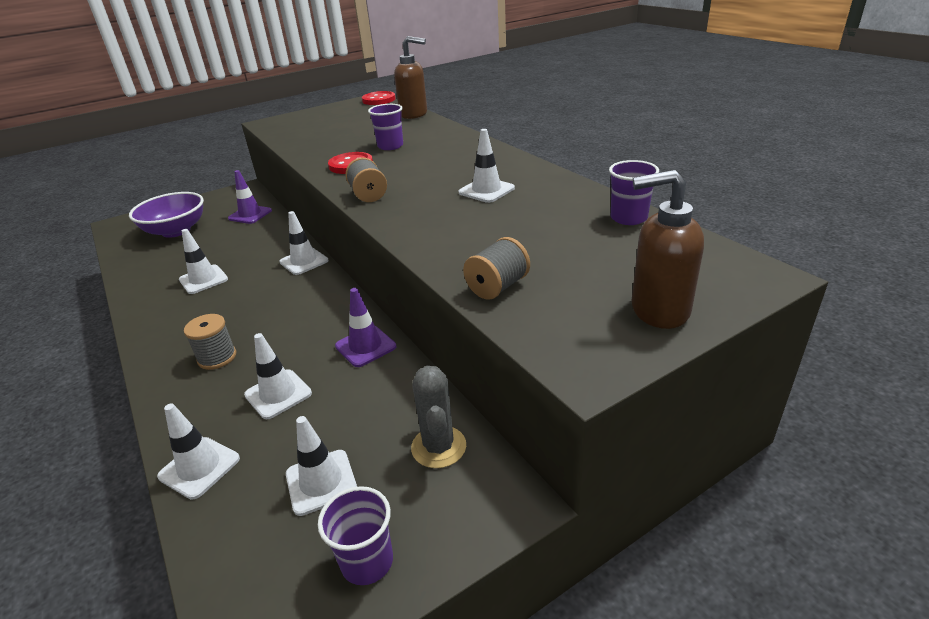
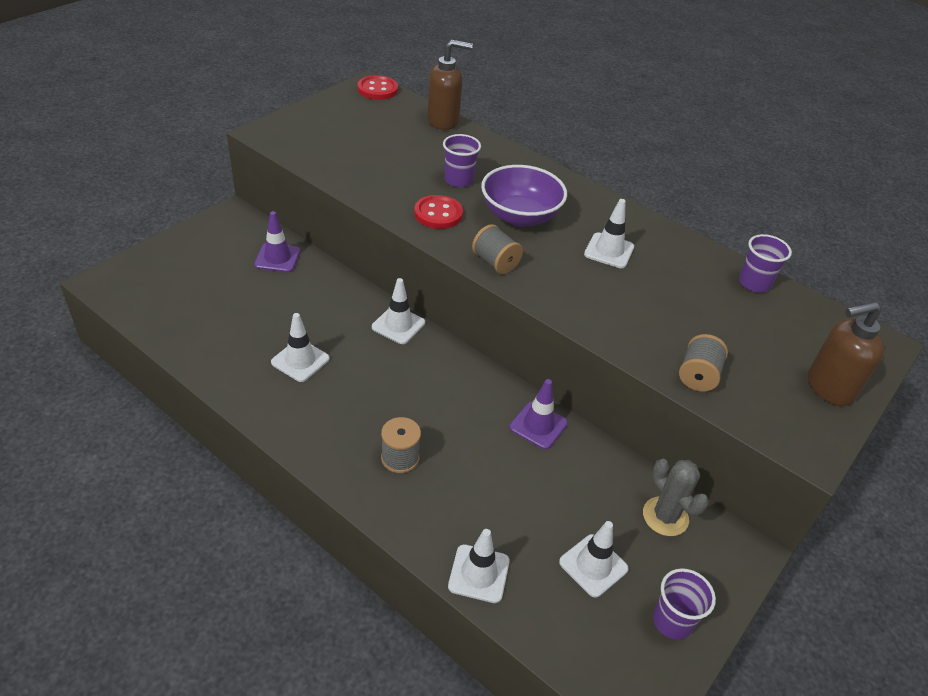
camera: 25 degrees left, 10 degrees up
purple bowl [129,192,204,238] -> purple bowl moved to [481,165,567,227]
white traffic cone [244,333,312,419] -> none

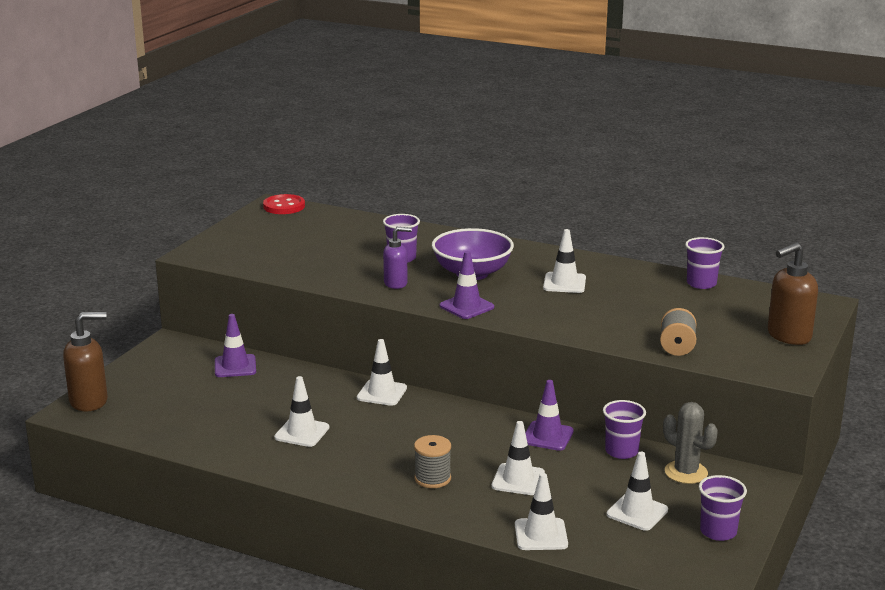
camera: 10 degrees left, 20 degrees down
red button [414,195,463,229] -> purple soap dispenser [383,227,412,289]
brown soap dispenser [427,40,473,130] -> brown soap dispenser moved to [63,312,108,411]
grey spool [472,224,523,274] -> purple traffic cone [440,251,494,319]
none -> white traffic cone [492,421,545,495]
none -> purple cup [603,400,646,459]

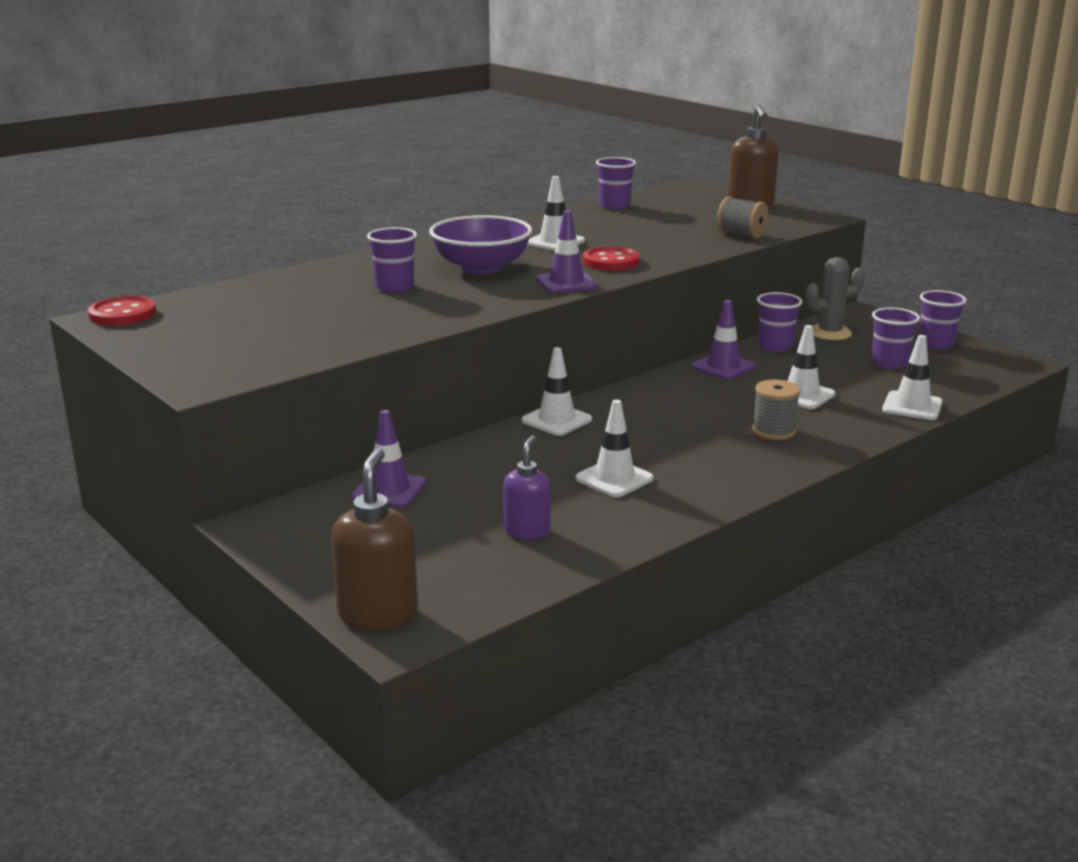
camera: 65 degrees left, 0 degrees up
purple soap dispenser [383,227,412,289] -> purple soap dispenser moved to [503,435,551,540]
white traffic cone [607,452,668,531] -> purple cup [872,308,920,369]
none -> red button [583,246,640,271]

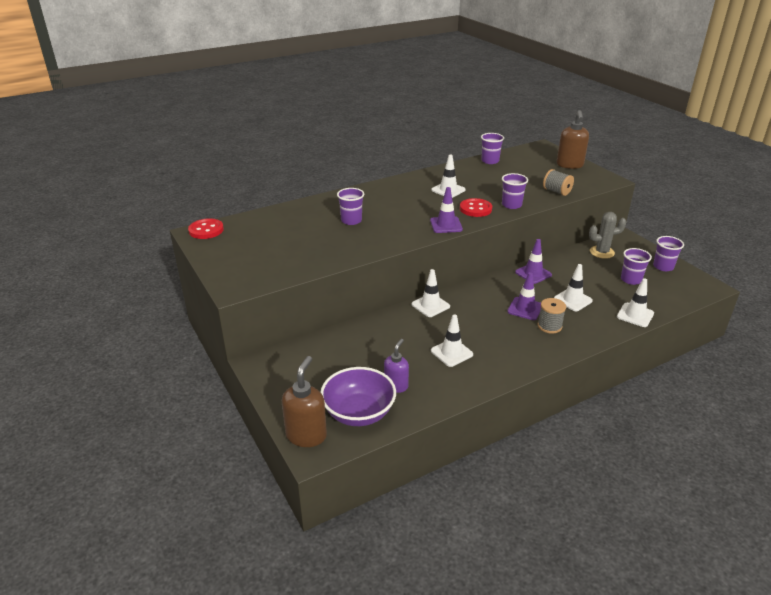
camera: 10 degrees right, 10 degrees up
purple traffic cone [351,410,427,508] -> purple traffic cone moved to [507,272,541,320]
purple bowl [429,215,532,274] -> purple bowl moved to [320,367,396,426]
purple cup [757,292,802,352] -> purple cup moved to [502,173,528,209]

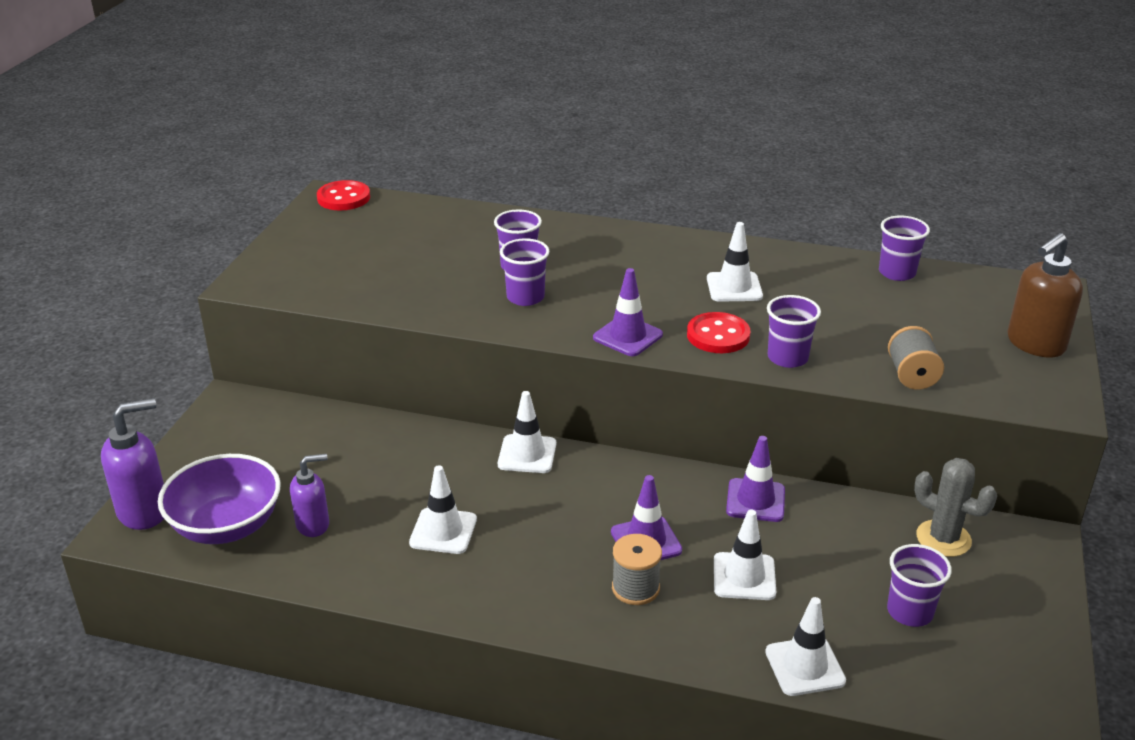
camera: 45 degrees right, 0 degrees up
brown soap dispenser [282,356,327,447] -> purple soap dispenser [101,398,164,530]
purple cup [653,236,684,271] -> purple cup moved to [500,238,549,306]

